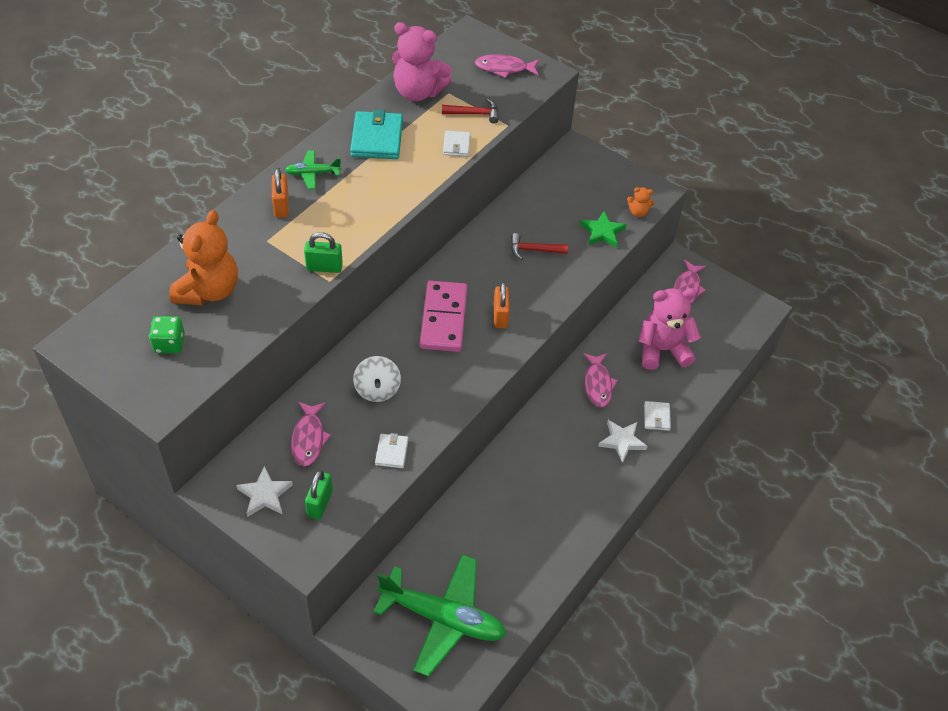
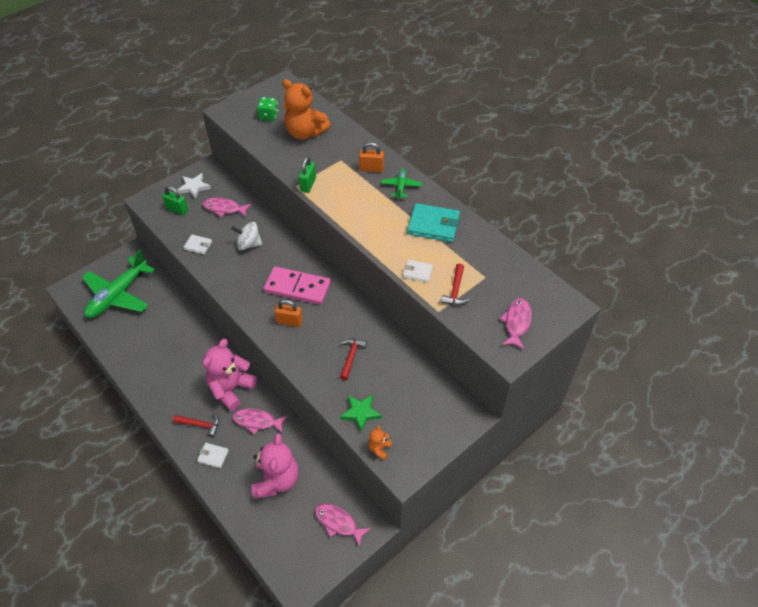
camera: 105 degrees right, 0 degrees up
pink teddy bear [392,22,452,101] -> pink teddy bear moved to [203,339,257,411]
white star [598,420,648,463] -> red hammer [173,413,219,437]

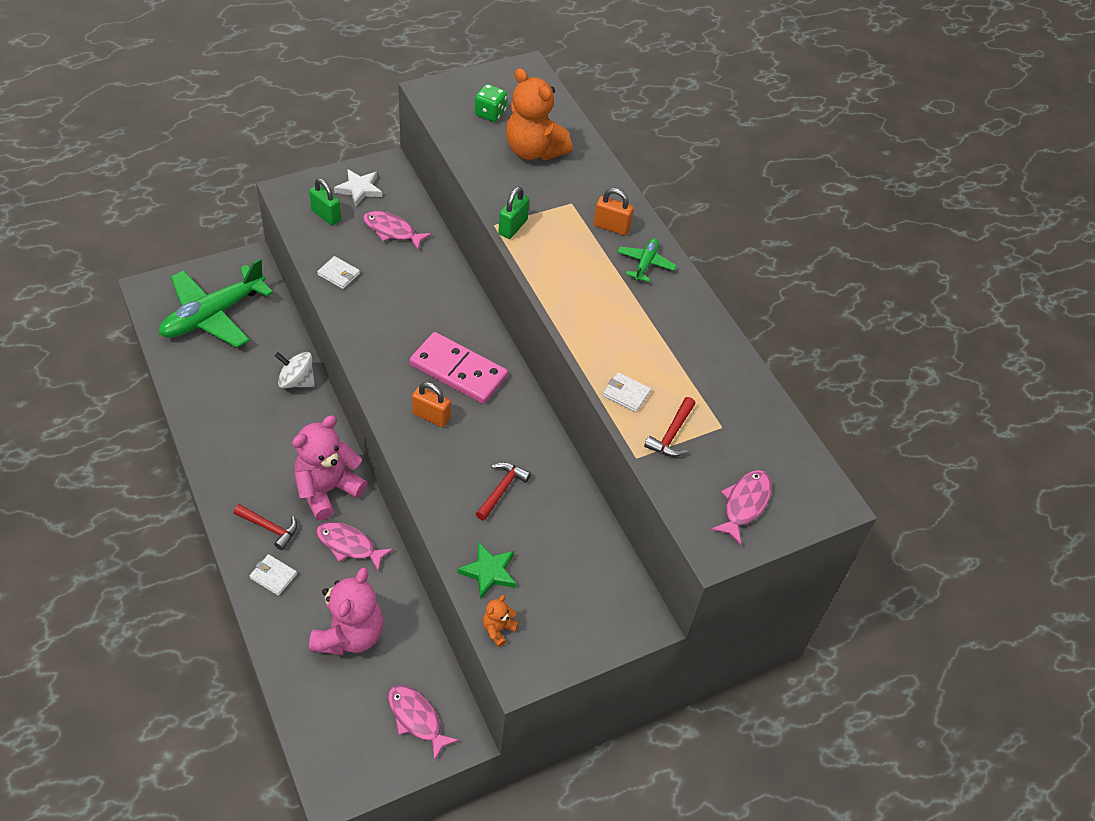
camera: 10 degrees right, 0 degrees up
white spinning top [231,222,262,250] -> white spinning top moved to [275,352,315,388]
turquoise wallet [407,203,460,242] -> none

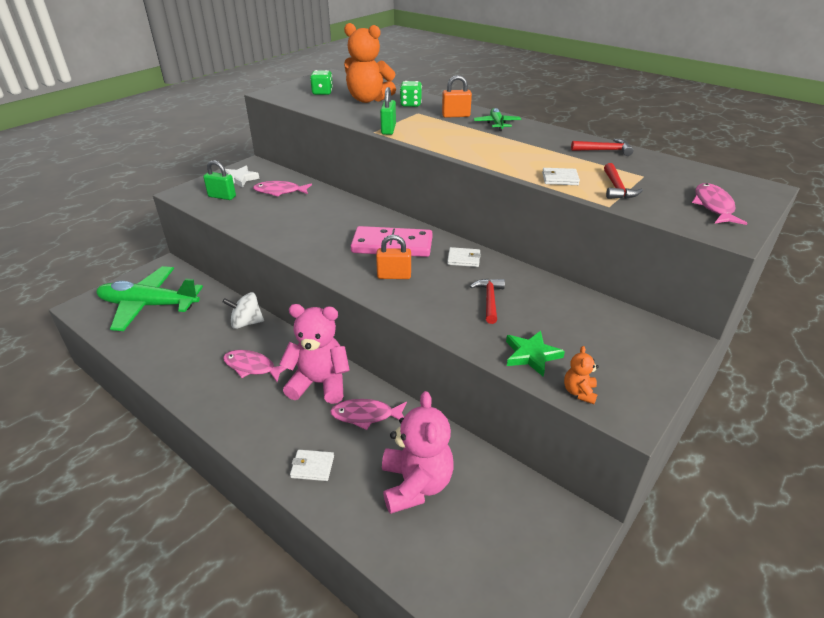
camera: 20 degrees left, 15 degrees down
green plane [159,258,273,348] -> green plane turned 75 degrees clockwise [96,266,203,331]
red hammer [234,504,297,550] -> red hammer moved to [571,139,634,156]
pink teddy bear [292,415,368,520] -> pink teddy bear turned 75 degrees clockwise [279,304,350,404]
white wallet [317,256,360,289] -> white wallet moved to [447,247,481,267]
pink fish [388,685,459,761] -> pink fish moved to [223,350,287,382]
none -> green dice [400,81,422,107]

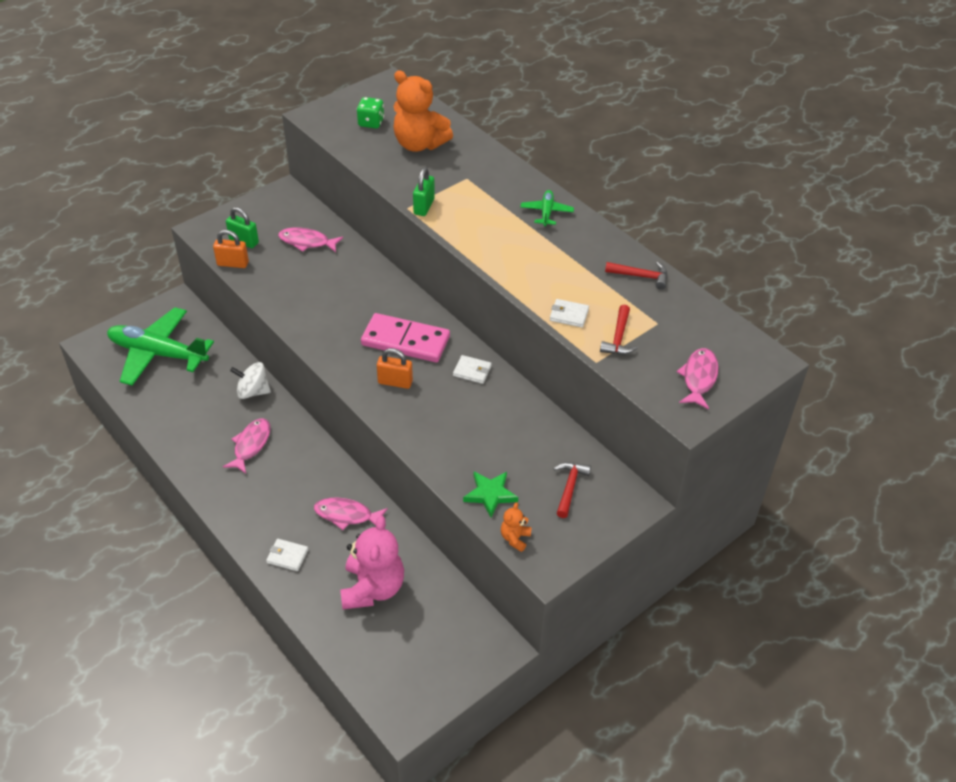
camera: 10 degrees right, 10 degrees up
pink fish [223,350,287,382] -> pink fish turned 75 degrees clockwise [223,419,271,474]
white star [225,165,260,188] -> none
pink teddy bear [279,304,350,404] -> none
green dice [400,81,422,107] -> none
orange padlock [442,75,472,118] -> orange padlock moved to [213,230,249,268]
red hammer [470,279,505,324] -> red hammer moved to [553,462,591,518]

